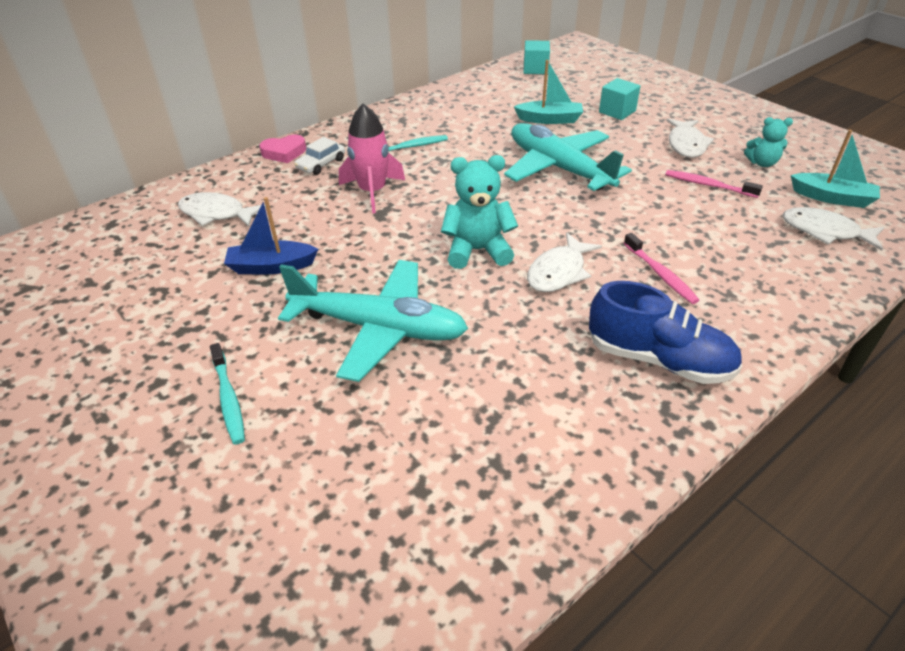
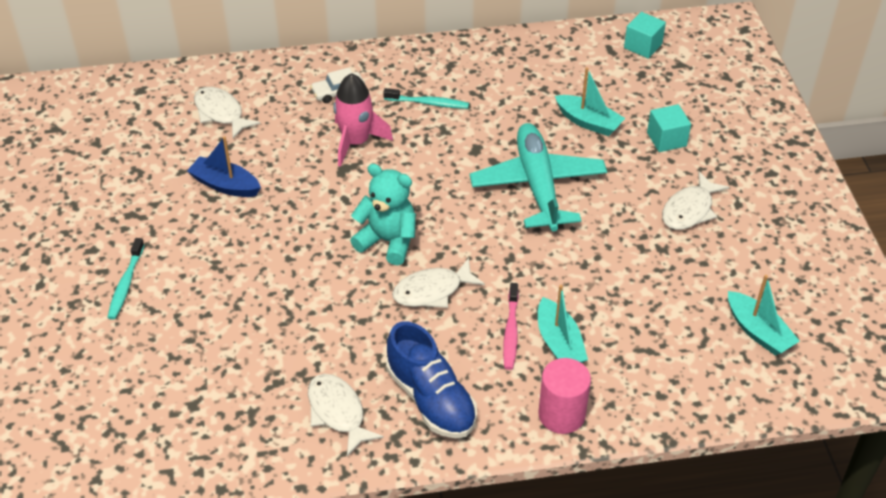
camera: 30 degrees right, 5 degrees up
pink heart [259,134,306,163] -> none
turquoise plane [278,260,468,382] -> none
pink toothbrush [665,170,763,198] -> none
turquoise teddy bear [744,117,793,167] -> none
white fish [783,207,885,251] -> white fish moved to [308,374,384,457]
none -> turquoise boat [538,285,588,363]
none -> pink cylinder [538,358,591,434]

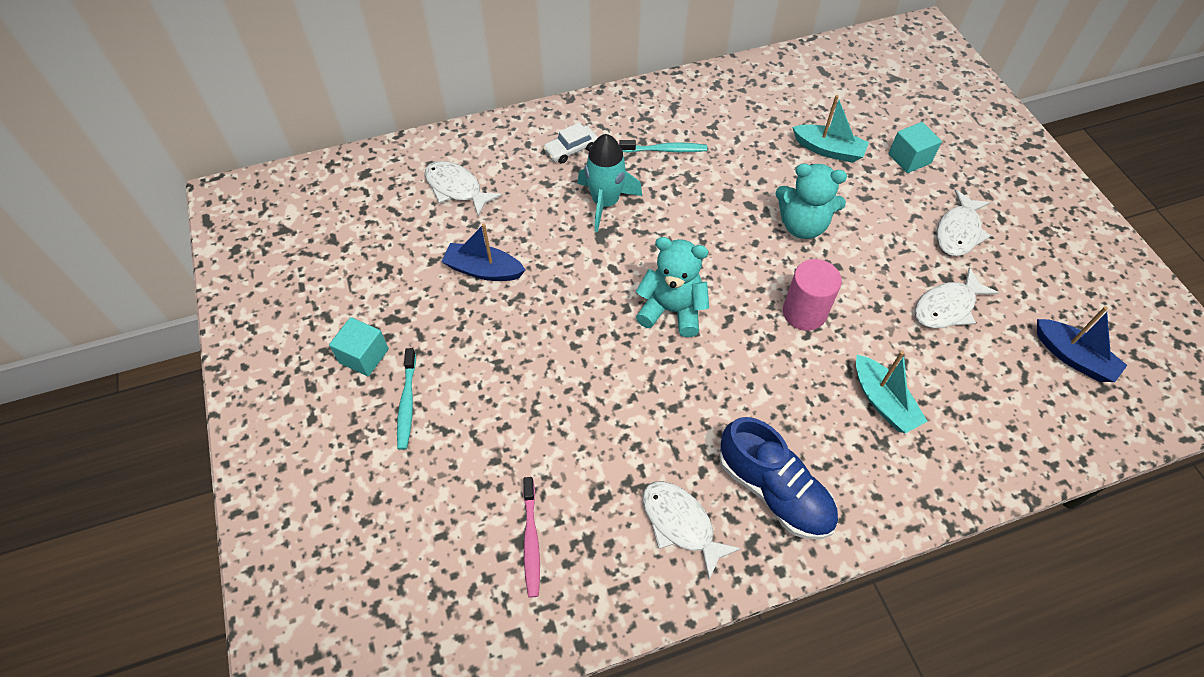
camera: 10 degrees left, 10 degrees up
pink rocket [333,73,393,166] -> turquoise rocket [578,134,642,232]
white fish [392,258,485,308] -> white fish moved to [915,267,999,328]
turquoise plane [470,123,607,231] -> turquoise teddy bear [776,163,847,239]
pink toothbrush [503,283,519,370] -> pink toothbrush moved to [523,477,540,597]
pink cylinder [538,358,591,434] -> pink cylinder moved to [783,259,842,331]
turquoise cube [624,12,666,58] -> turquoise cube moved to [329,317,389,376]
turquoise boat [728,275,800,356] -> blue boat [1037,306,1127,382]

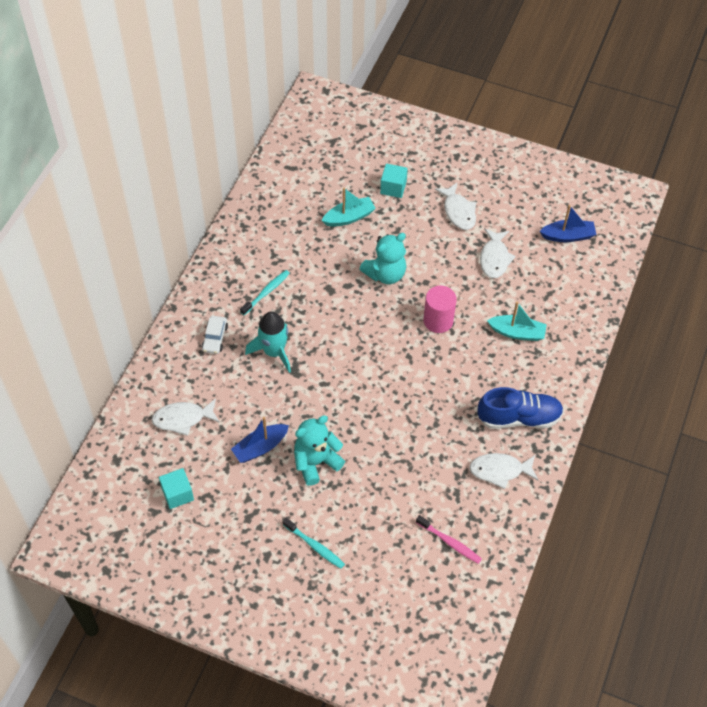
camera: 50 degrees left, 0 degrees up
turquoise cube [329,317,389,376] -> turquoise cube moved to [159,468,194,509]
turquoise teddy bear [636,237,709,337] -> turquoise teddy bear moved to [294,416,345,486]

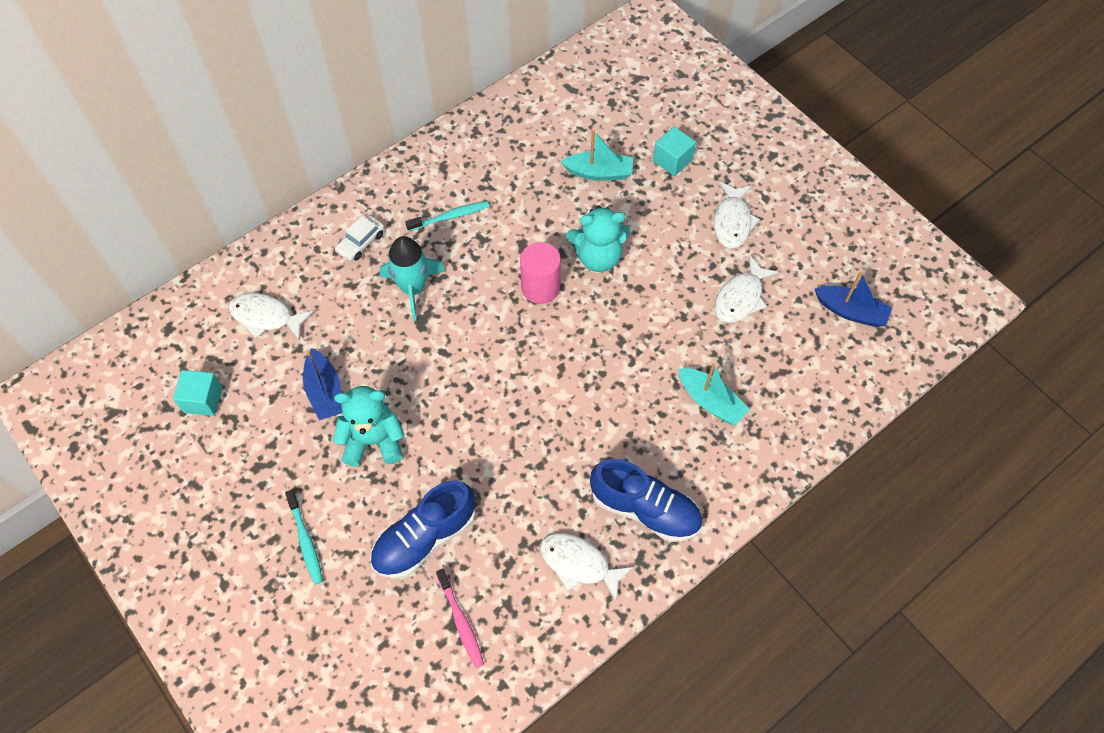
camera: 30 degrees right, 5 degrees up
blue boat [231,417,289,463] -> blue boat turned 105 degrees counterclockwise [303,348,342,420]
pink cylinder [423,286,457,333] -> pink cylinder moved to [520,242,561,304]
none -> blue shoe [370,480,475,579]

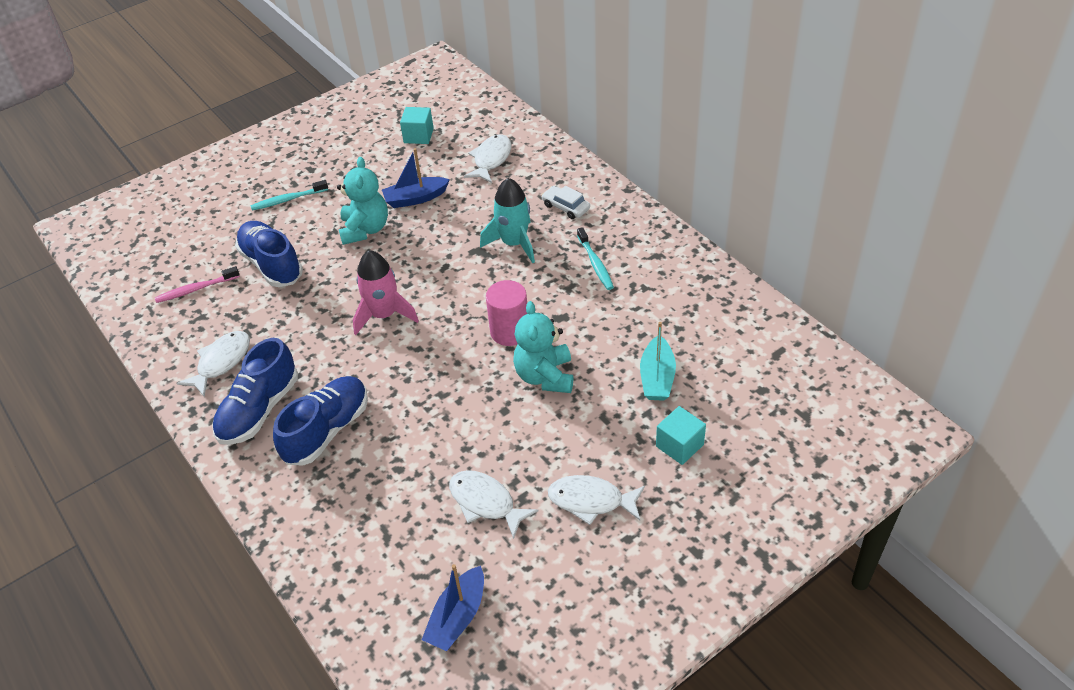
camera: 95 degrees right, 15 degrees down
turquoise boat [678,363,750,426] -> none
none -> blue shoe [273,376,368,466]
none -> pink rocket [353,250,419,335]

